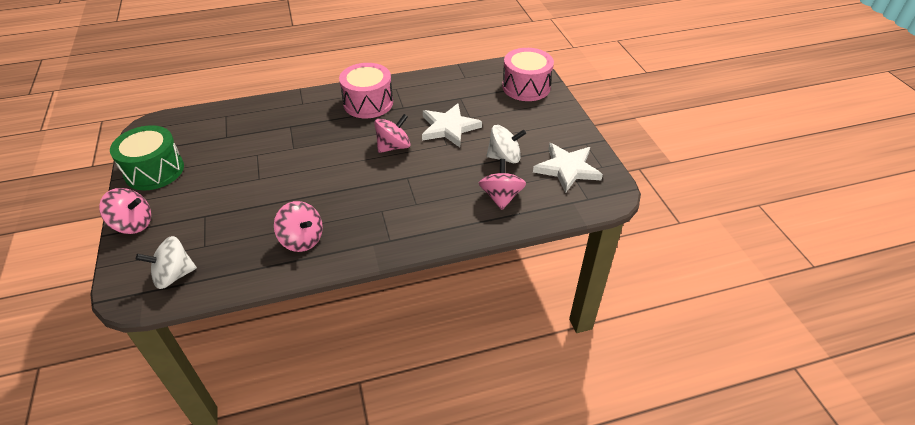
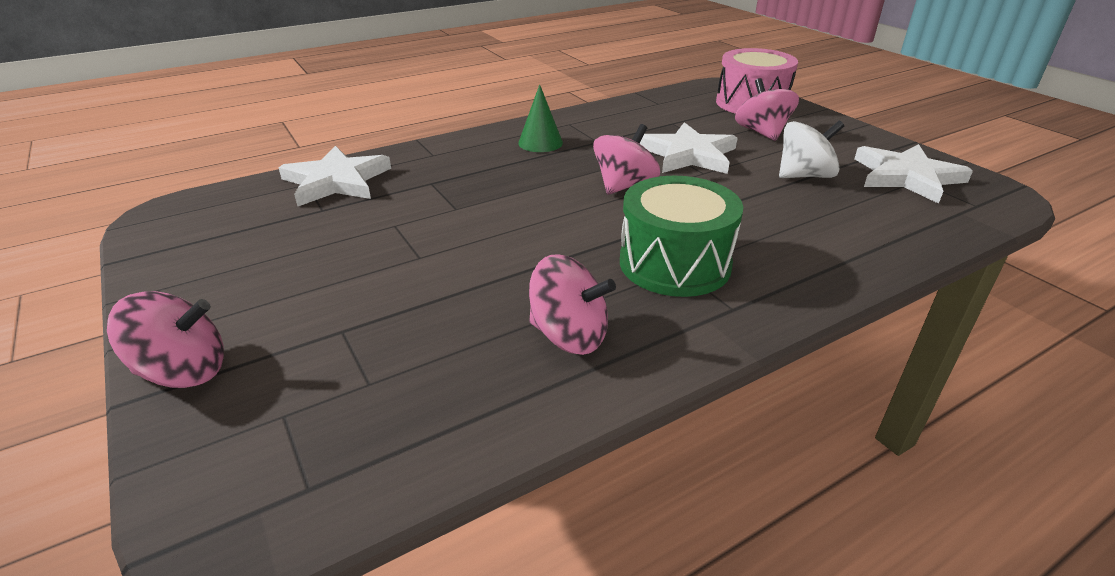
camera: 15 degrees left, 10 degrees down
green drum [110,125,184,190] -> green drum moved to [620,176,743,297]
white spinning top [136,236,197,289] -> none
pink drum [339,63,393,118] -> green cone [518,84,563,152]
pink spinning top [479,159,526,210] -> pink spinning top moved to [735,78,799,141]
none -> white star [278,146,391,207]

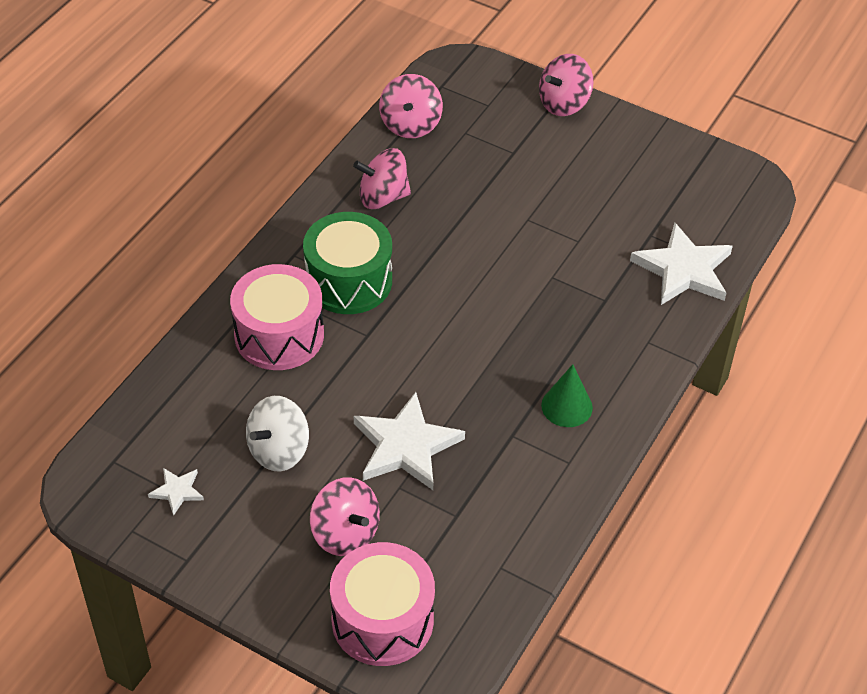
camera: 150 degrees right, 15 degrees up
pink spinning top [593,124,660,195] -> pink spinning top moved to [379,74,443,138]
white star [854,144,973,204] -> white star [148,468,204,516], size x0.48
none -> pink drum [230,264,324,370]

